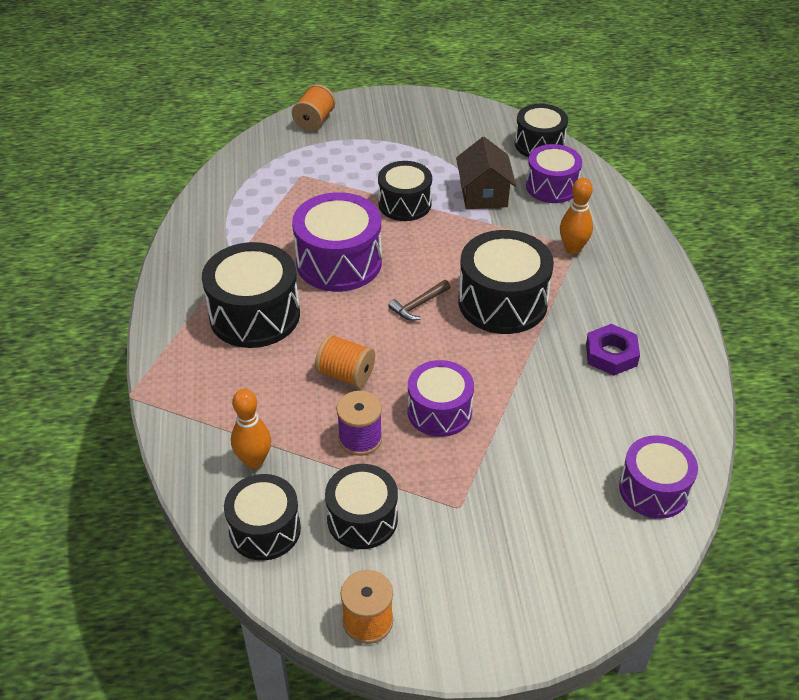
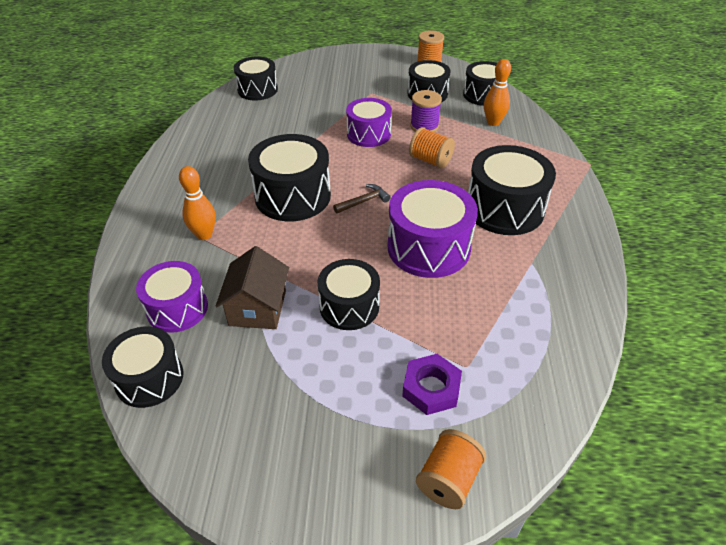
camera: 170 degrees left, 0 degrees up
purple nut [586,324,640,376] -> purple nut moved to [402,354,462,415]
purple drum [619,435,698,519] -> black drum [234,56,278,101]

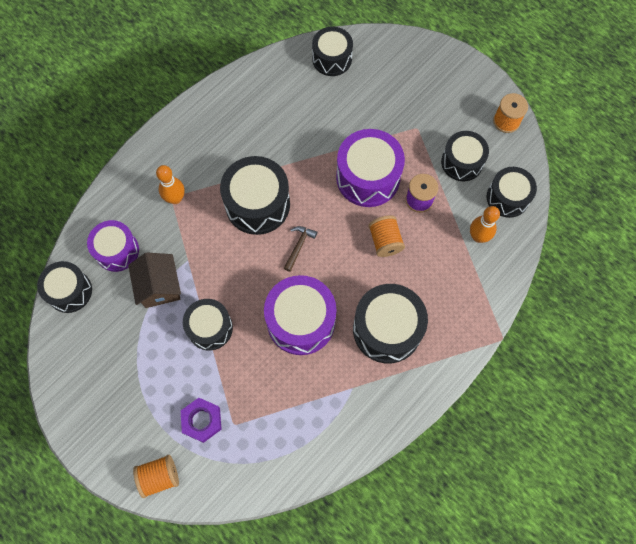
camera: 40 degrees right, 25 degrees up
brown house [215,246,289,329] -> brown house turned 60 degrees counterclockwise [128,253,181,308]
brown hammer [333,184,391,213] -> brown hammer turned 75 degrees counterclockwise [284,226,317,272]
purple drum [346,98,392,147] -> purple drum [336,129,405,207], size x1.52

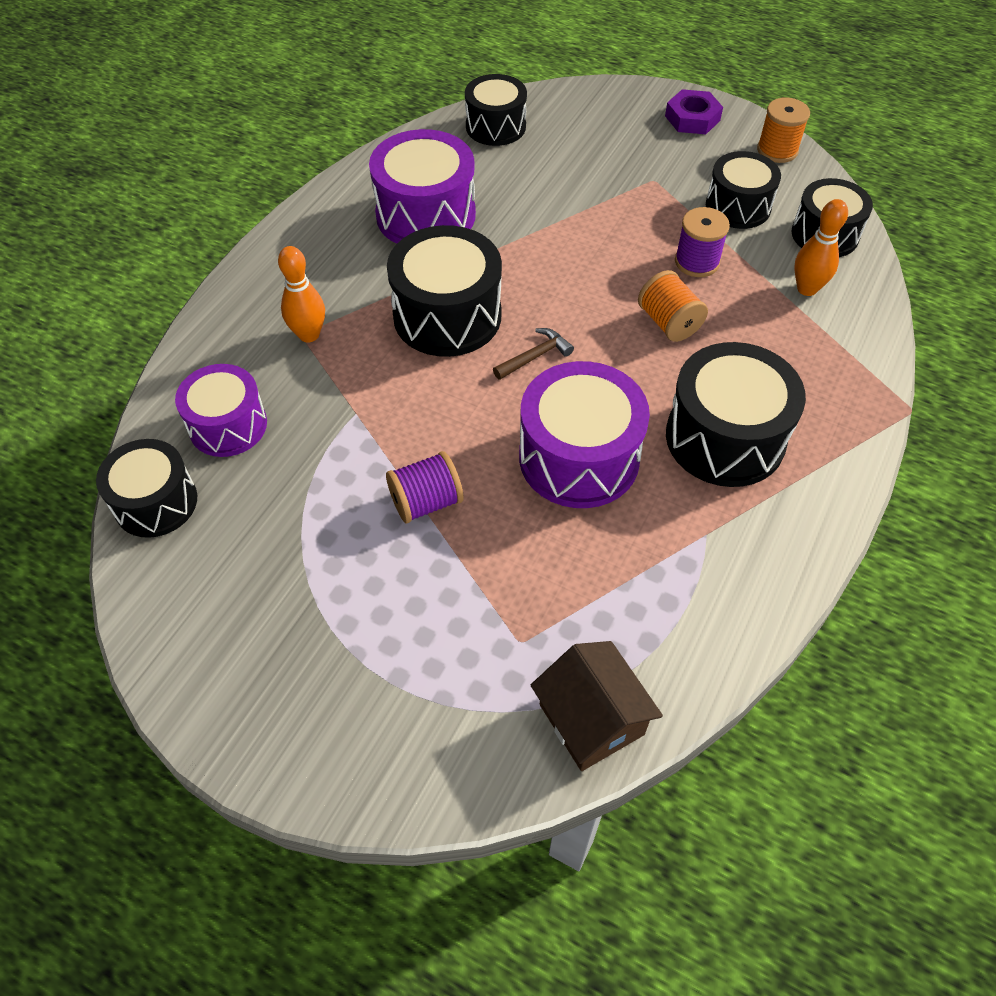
camera: 15 degrees left, 15 degrees down
brown house [128,253,181,308] -> brown house moved to [531,641,663,771]
orange spool [133,455,179,498] -> none
purple nut [181,398,222,443] -> purple nut moved to [665,89,723,134]
black drum [183,299,233,350] -> purple spool [386,451,464,523]
brown hammer [284,226,317,272] -> brown hammer turned 45 degrees clockwise [493,328,574,380]
purple drum [336,129,405,207] -> purple drum moved to [369,129,476,244]

